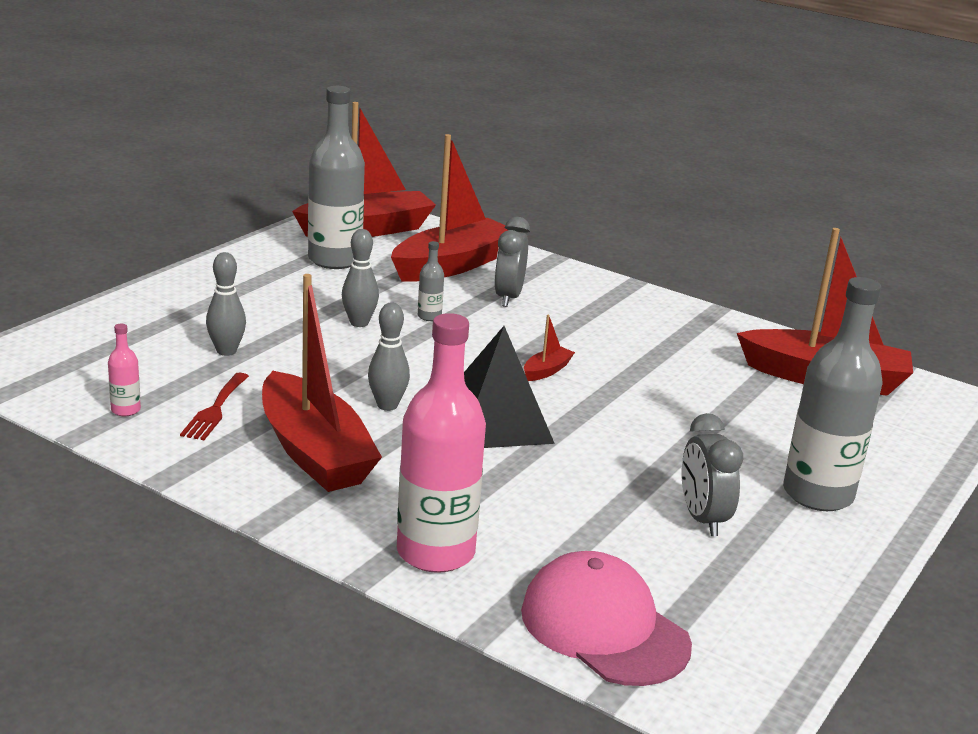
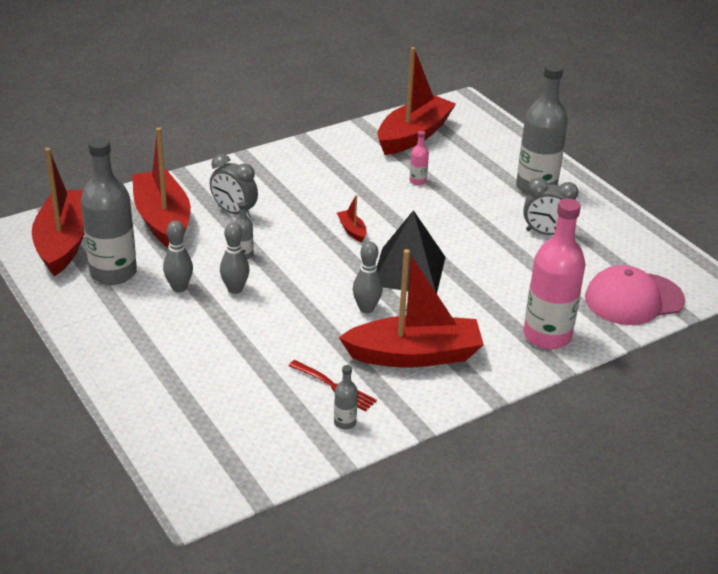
camera: 65 degrees left, 10 degrees up
pink bottle [108,324,141,416] -> pink bottle moved to [410,131,429,185]
grey bowling pin [206,252,246,356] -> grey bowling pin moved to [163,220,193,292]
none -> grey bottle [334,365,358,429]

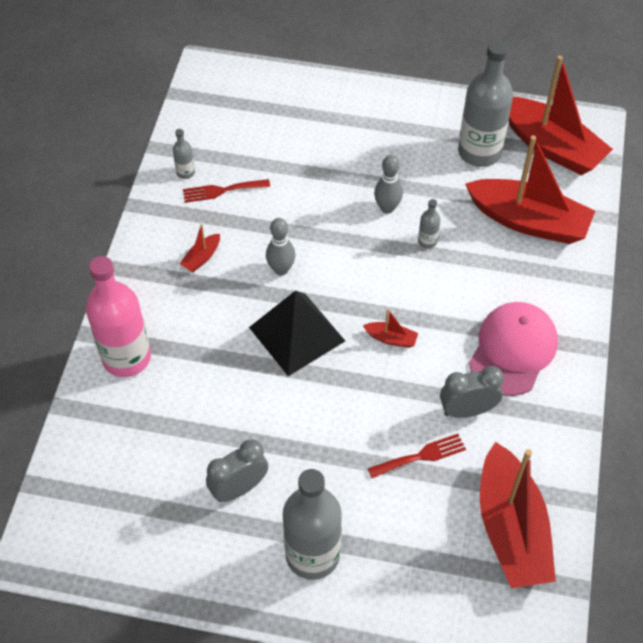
camera: 135 degrees right, 20 degrees up
grey bowling pin [163,220,193,292] -> none
grey clock [210,154,258,218] -> grey clock moved to [440,366,504,418]
red boat [339,249,484,368] -> red boat [180,224,220,272], size x0.40
pink bottle [410,131,429,185] -> red fork [368,434,466,478]
pink cap [585,265,685,325] -> pink cap moved to [469,302,558,396]

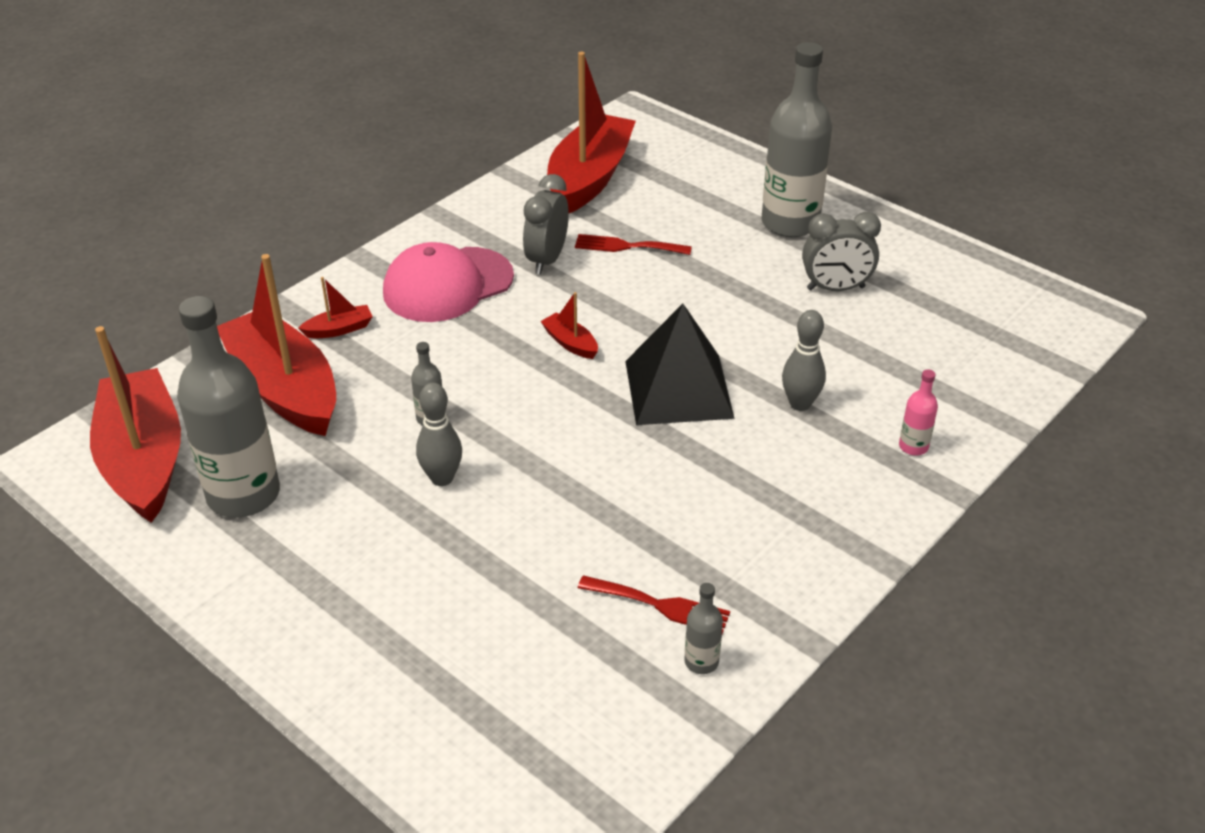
camera: 150 degrees left, 15 degrees down
pink bottle [86,256,151,377] -> pink bottle [899,369,938,455], size x0.42
red boat [180,224,220,272] -> red boat moved to [298,277,373,338]
grey bowling pin [266,218,295,275] -> grey bowling pin moved to [782,310,826,411]
grey clock [440,366,504,418] -> grey clock turned 90 degrees clockwise [523,174,569,274]

